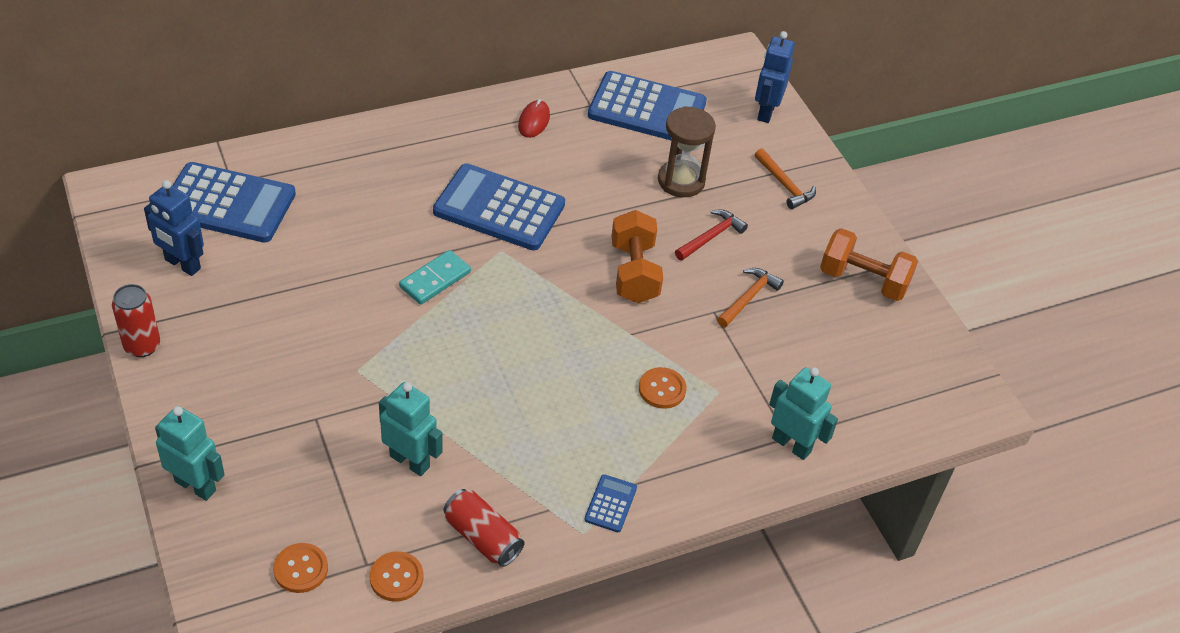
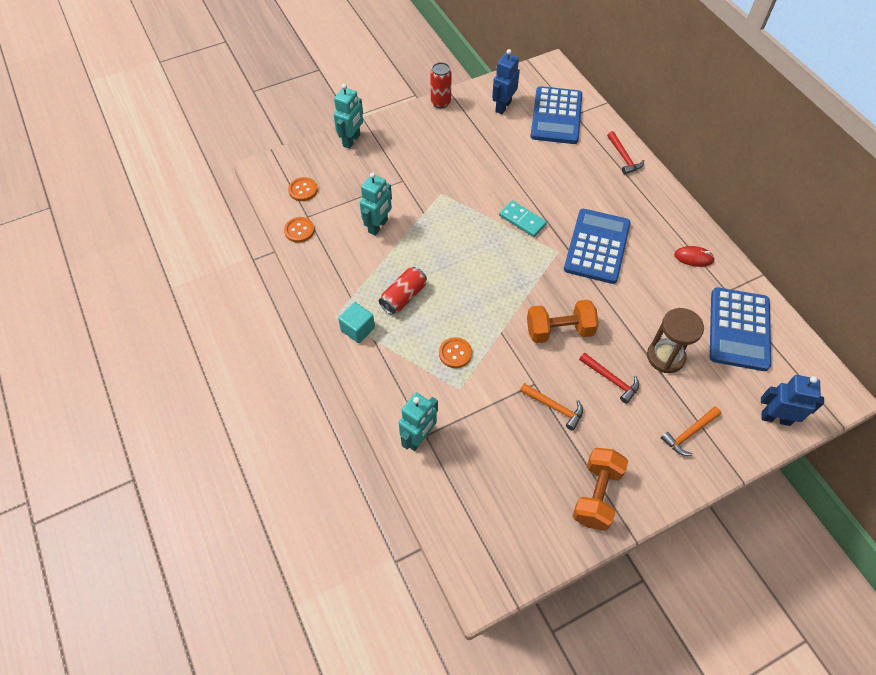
camera: 90 degrees right, 10 degrees up
red can [443,489,525,567] -> red can moved to [379,267,427,315]
blue calculator [584,474,637,532] -> turquoise cube [338,302,375,343]
none -> red hammer [607,131,644,174]

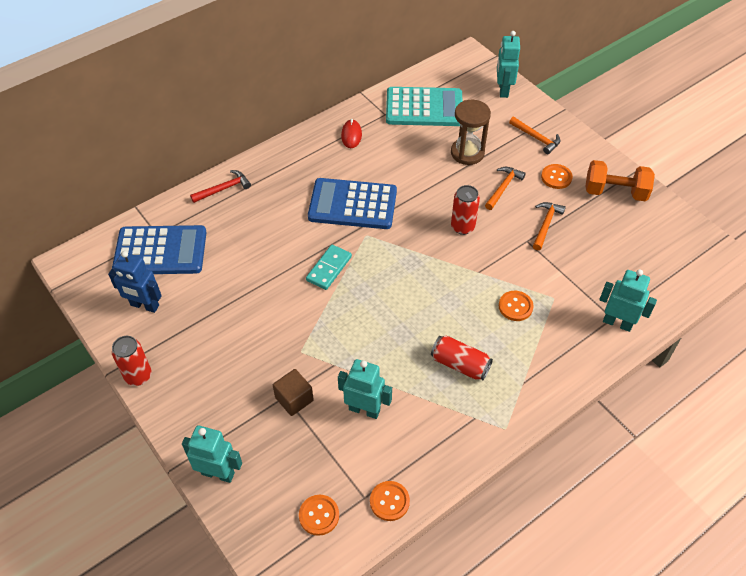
camera: 100 degrees left, 5 degrees down
turquoise cube [338,302,375,343] -> none
orange dumbbell [527,300,599,343] -> red can [451,185,480,235]
red hammer [579,353,639,404] -> orange hammer [485,167,526,210]
blue calculator [710,287,771,371] -> turquoise calculator [386,87,463,126]
blue robot [761,375,824,426] -> turquoise robot [497,31,520,98]
none -> brown cube [273,369,314,416]
none -> orange button [541,164,573,189]

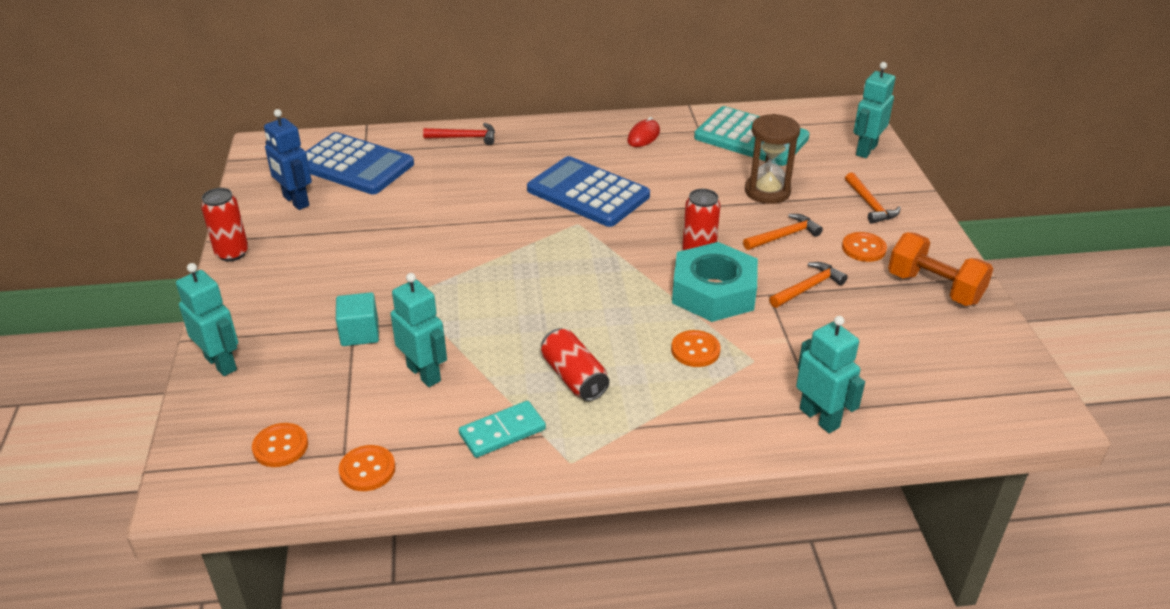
camera: 30 degrees right, 15 degrees down
brown cube [273,369,314,416] -> turquoise cube [336,292,379,346]
turquoise domino [306,245,352,290] -> turquoise domino moved to [459,401,546,458]
none -> turquoise nut [672,242,758,322]

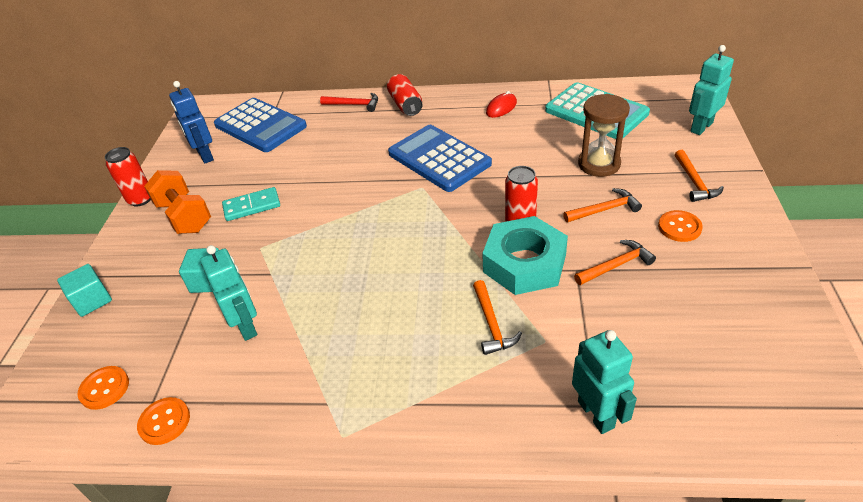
camera: 15 degrees right, 5 degrees up
turquoise robot [176,263,238,376] -> turquoise cube [57,264,112,317]
turquoise domino [459,401,546,458] -> turquoise domino moved to [222,187,280,221]
red can [541,328,609,401] -> red can moved to [387,74,422,116]
orange button [671,330,721,367] -> orange hammer [473,280,522,355]
orange dumbbell [888,232,993,306] -> orange dumbbell moved to [144,170,211,234]

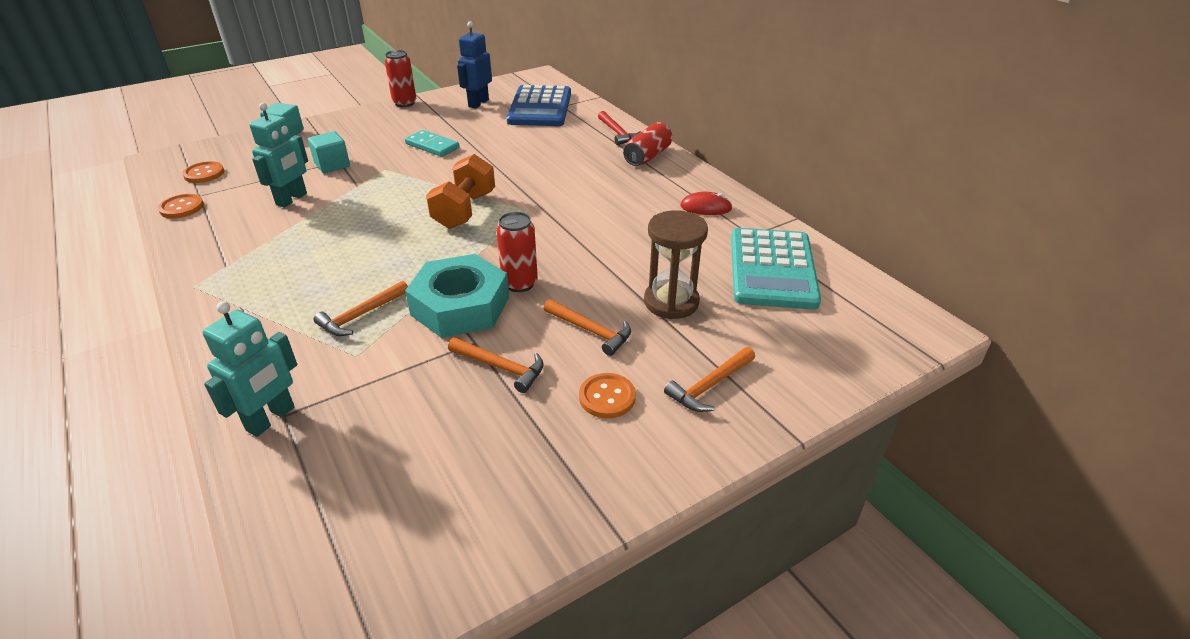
camera: 50 degrees right, 5 degrees down
orange dumbbell [144,170,211,234] -> orange dumbbell moved to [426,154,495,229]
blue calculator [388,125,492,192] -> none
turquoise robot [689,45,734,135] -> none

